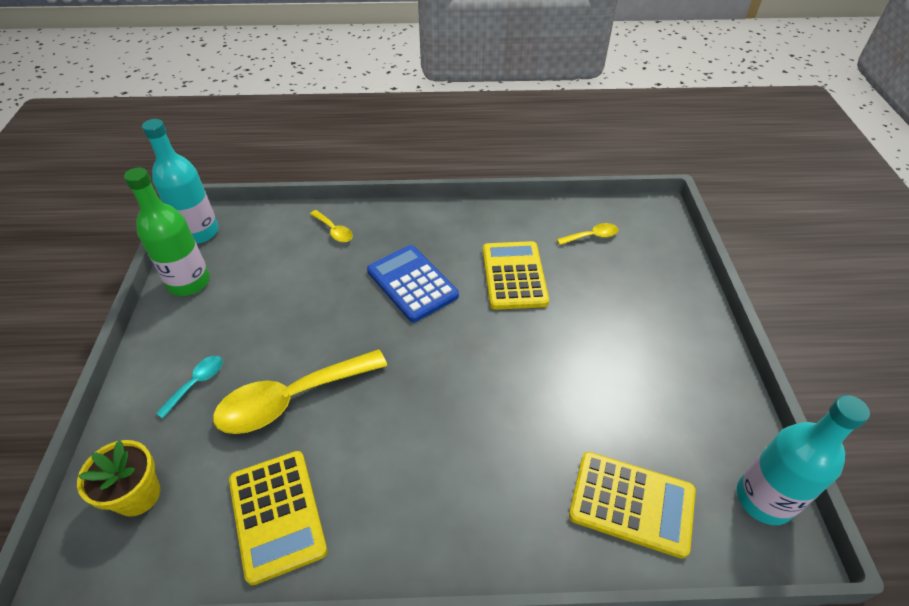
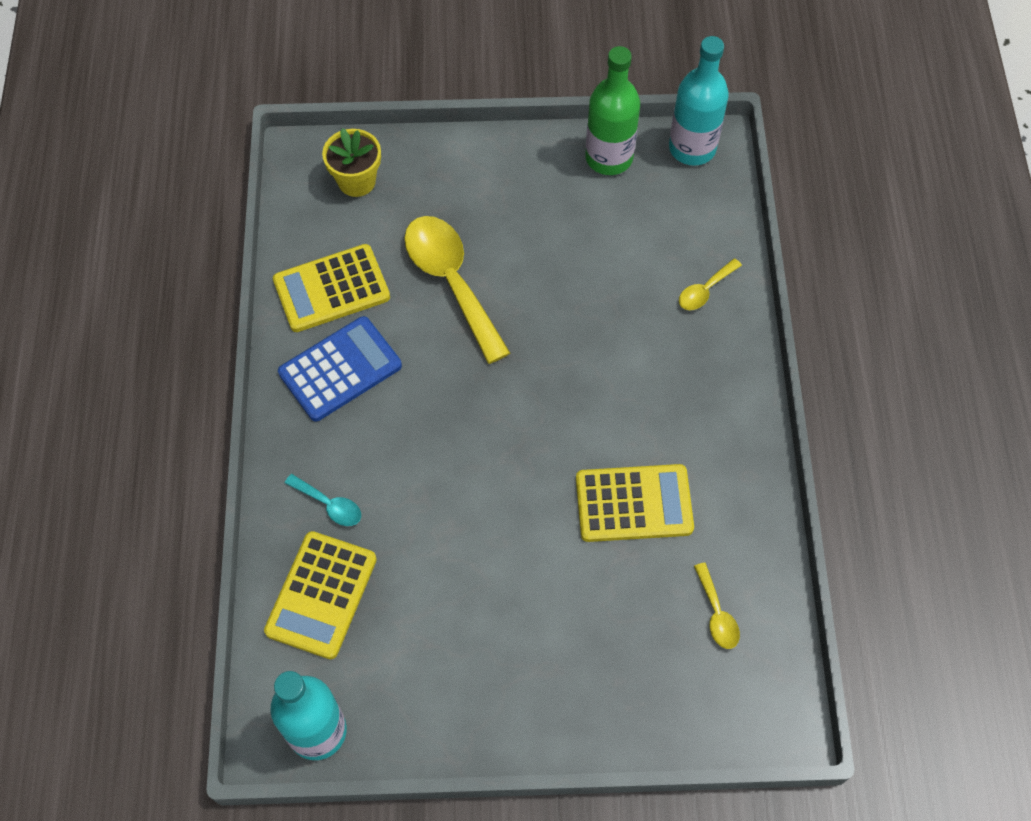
camera: 90 degrees right, 15 degrees up
turquoise spoon [156,356,223,418] -> turquoise spoon moved to [285,474,361,526]
blue calculator [367,245,459,322] -> blue calculator moved to [278,316,402,421]

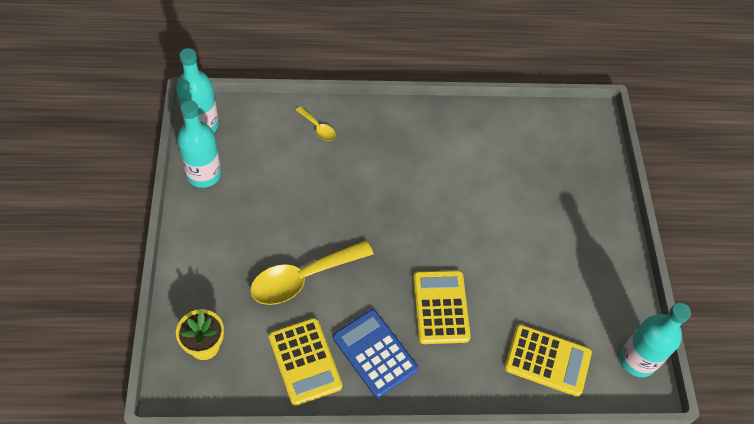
camera: 95 degrees left, 5 degrees down
turquoise spoon [285,474,361,526] -> none
yellow calculator [576,464,694,542] -> yellow calculator moved to [413,271,471,344]
green bottle [585,46,640,175] -> turquoise bottle [177,100,221,188]
yellow spoon [694,563,740,649] -> none

